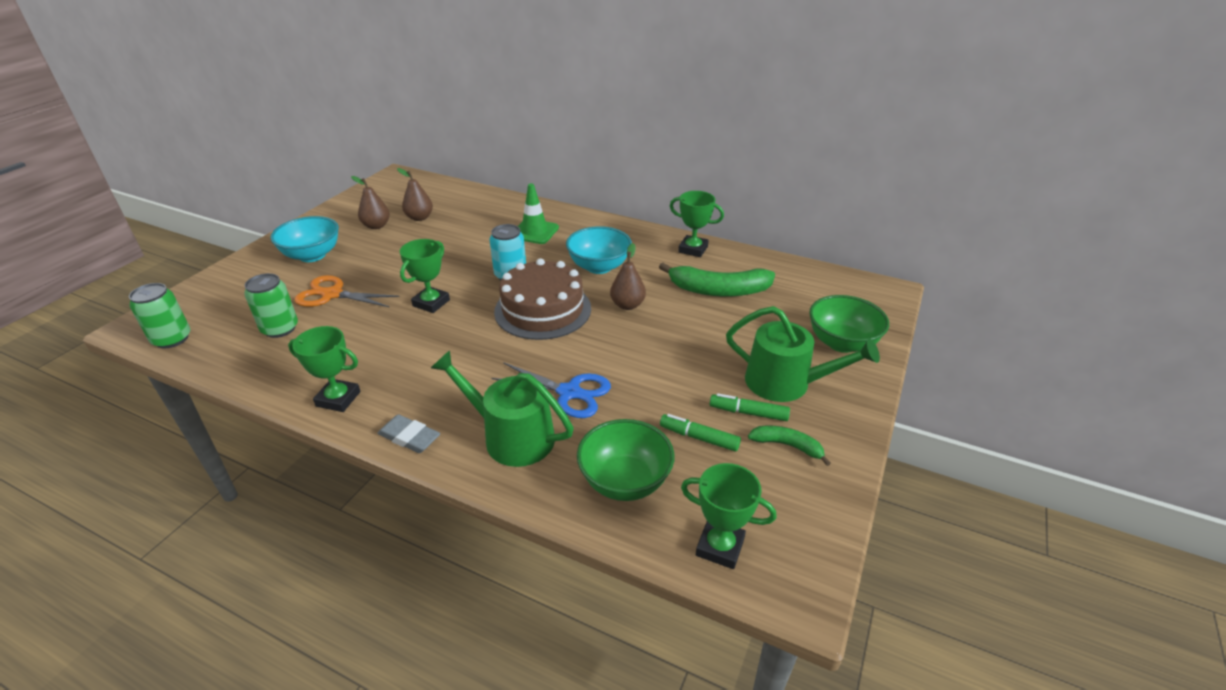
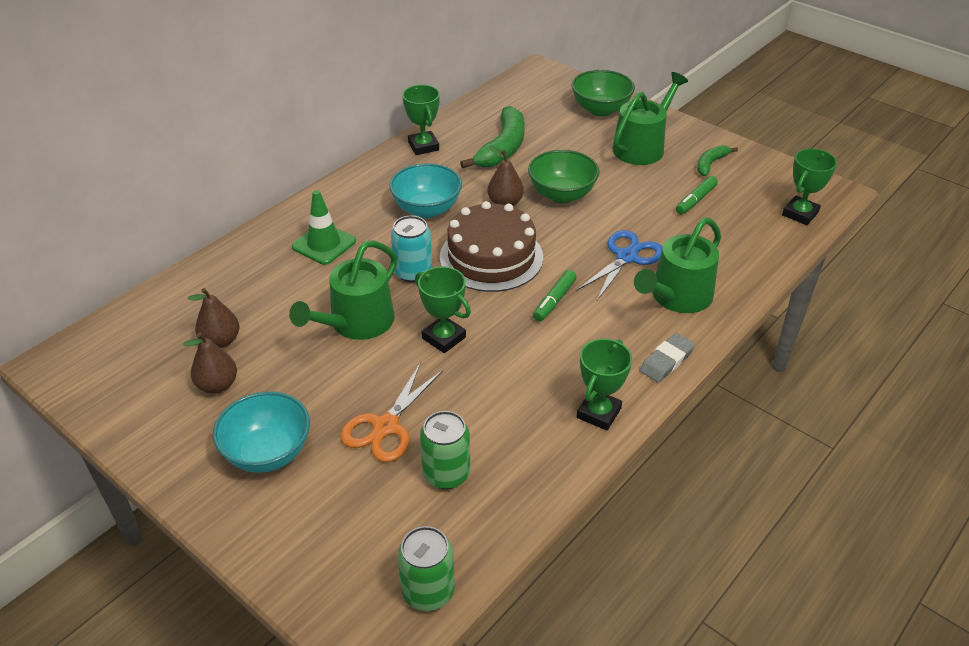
camera: 75 degrees left, 5 degrees up
green bowl [577,419,675,501] -> green bowl moved to [528,150,600,203]
green trophy [670,191,724,257] -> green trophy turned 60 degrees counterclockwise [402,85,440,155]
green marker [710,393,790,421] -> green marker moved to [533,270,577,321]
none -> green watering can [289,240,397,340]

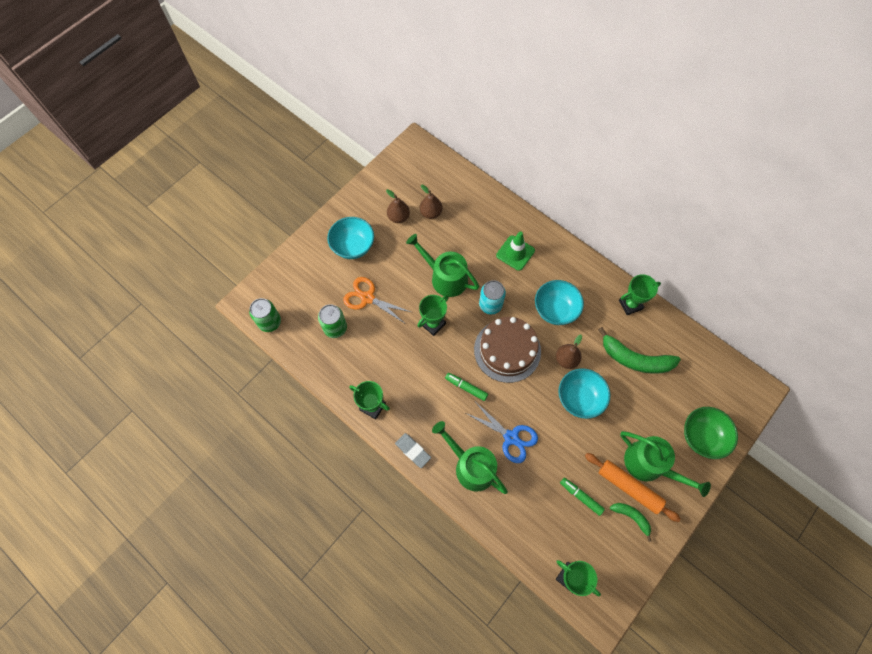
camera: 90 degrees right, 25 degrees up
green bowl [528,150,600,203] -> turquoise bowl [558,368,610,419]
none -> orange rolling pin [585,453,681,522]

